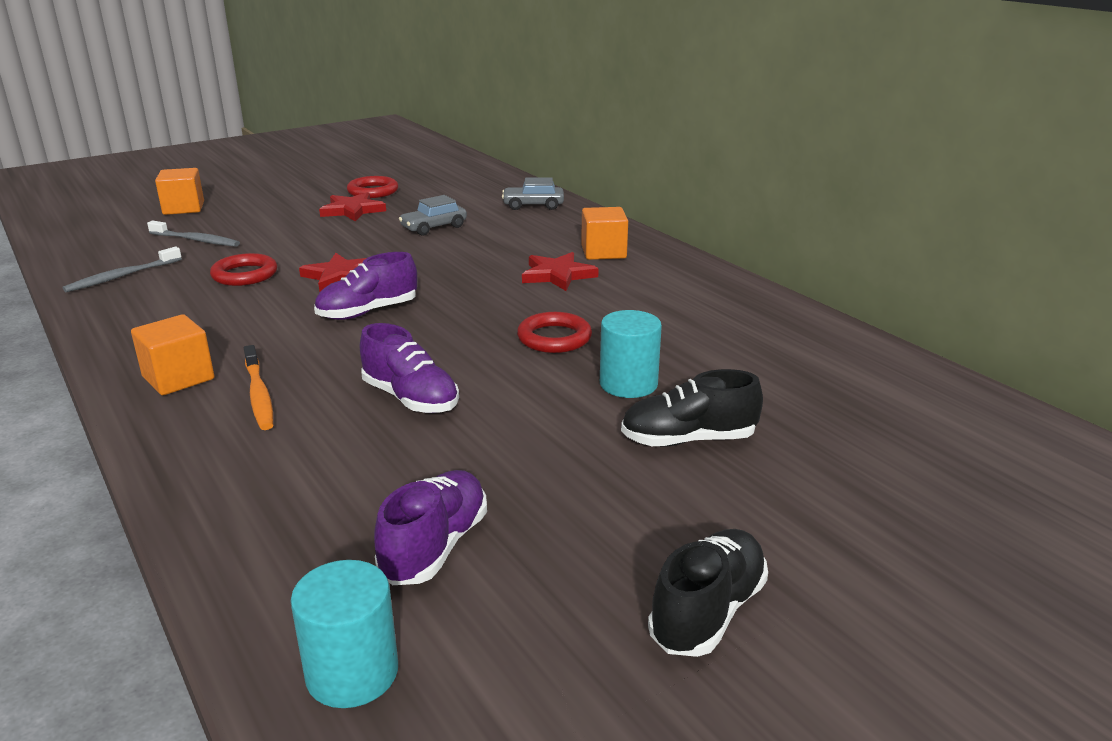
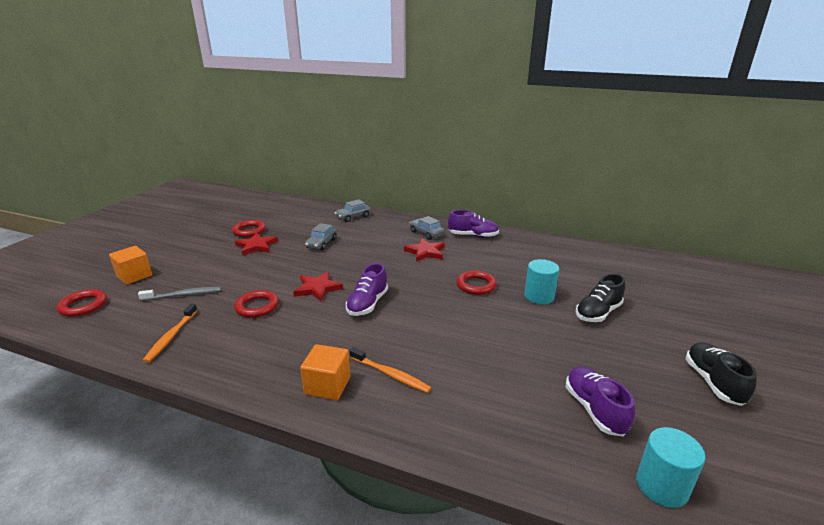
camera: 35 degrees left, 0 degrees up
grey toothbrush [62,247,182,292] -> orange toothbrush [143,304,198,363]
purple shoe [360,323,459,413] -> purple shoe moved to [448,210,499,238]
orange cube [581,207,628,260] -> grey car [410,216,445,240]
none -> red ring [57,289,107,317]

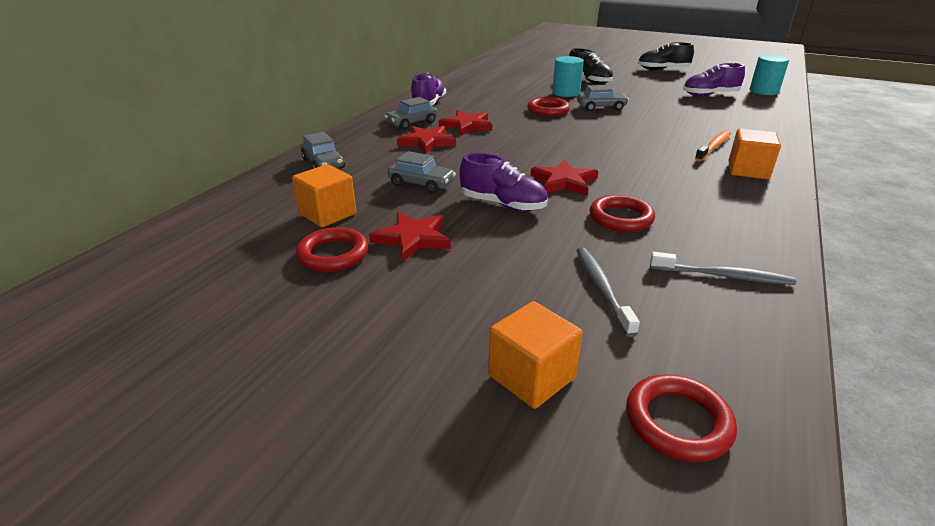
camera: 85 degrees left, 5 degrees up
orange toothbrush [143,304,198,363] -> grey toothbrush [650,252,797,285]
purple shoe [346,263,388,316] -> purple shoe moved to [459,153,548,211]
none -> orange cube [292,164,356,227]
none -> red star [397,126,456,154]
none -> grey car [577,85,629,111]

